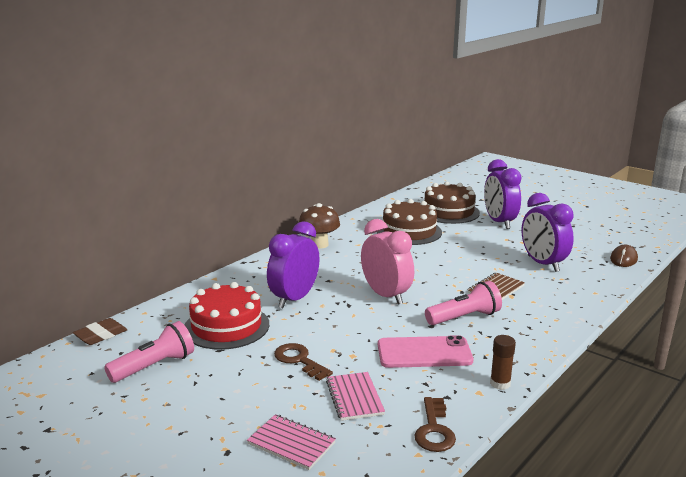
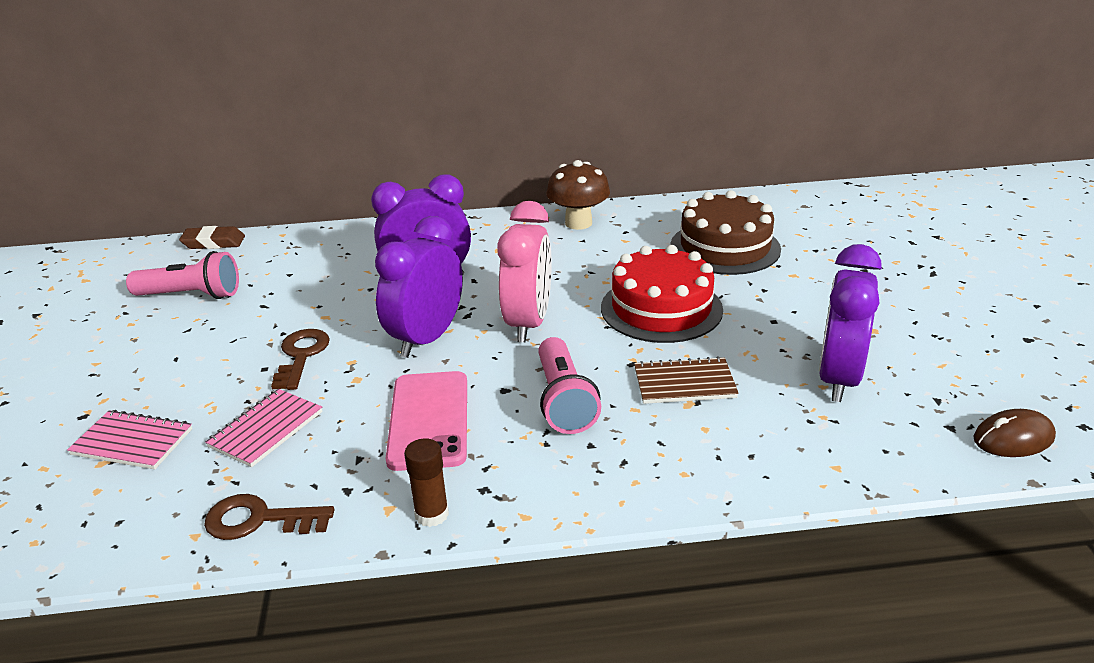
camera: 45 degrees right, 10 degrees up
red cake [185,282,269,350] -> red cake moved to [601,245,723,343]
pink notebook [247,414,336,470] -> pink notebook turned 60 degrees counterclockwise [67,410,192,469]
pink phone [378,335,473,368] -> pink phone turned 45 degrees clockwise [385,371,467,471]
brown key [415,397,456,452] -> brown key turned 45 degrees clockwise [204,494,334,540]
brown cake [424,181,480,224] -> none
pink flashlight [425,281,502,325] -> pink flashlight turned 60 degrees clockwise [538,337,601,434]
purple clock [484,159,522,229] -> purple clock moved to [375,216,463,358]

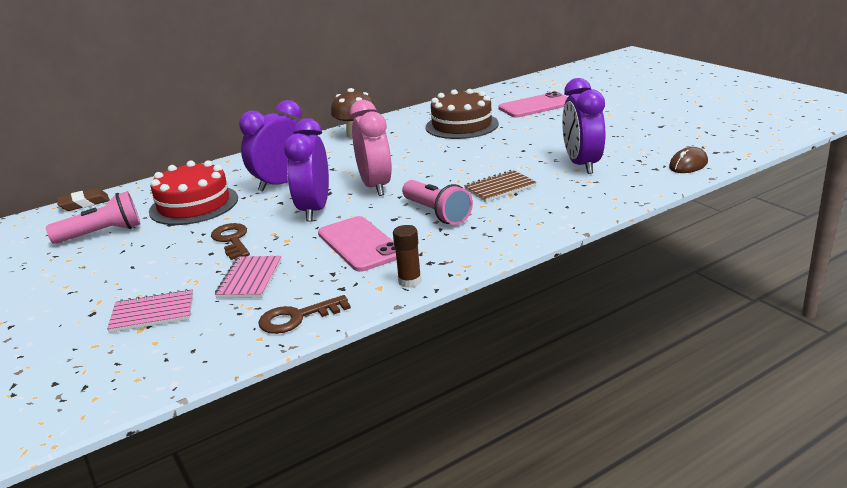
camera: 25 degrees left, 5 degrees down
red cake [601,245,723,343] -> red cake moved to [149,160,238,225]
none -> pink phone [498,91,567,117]

